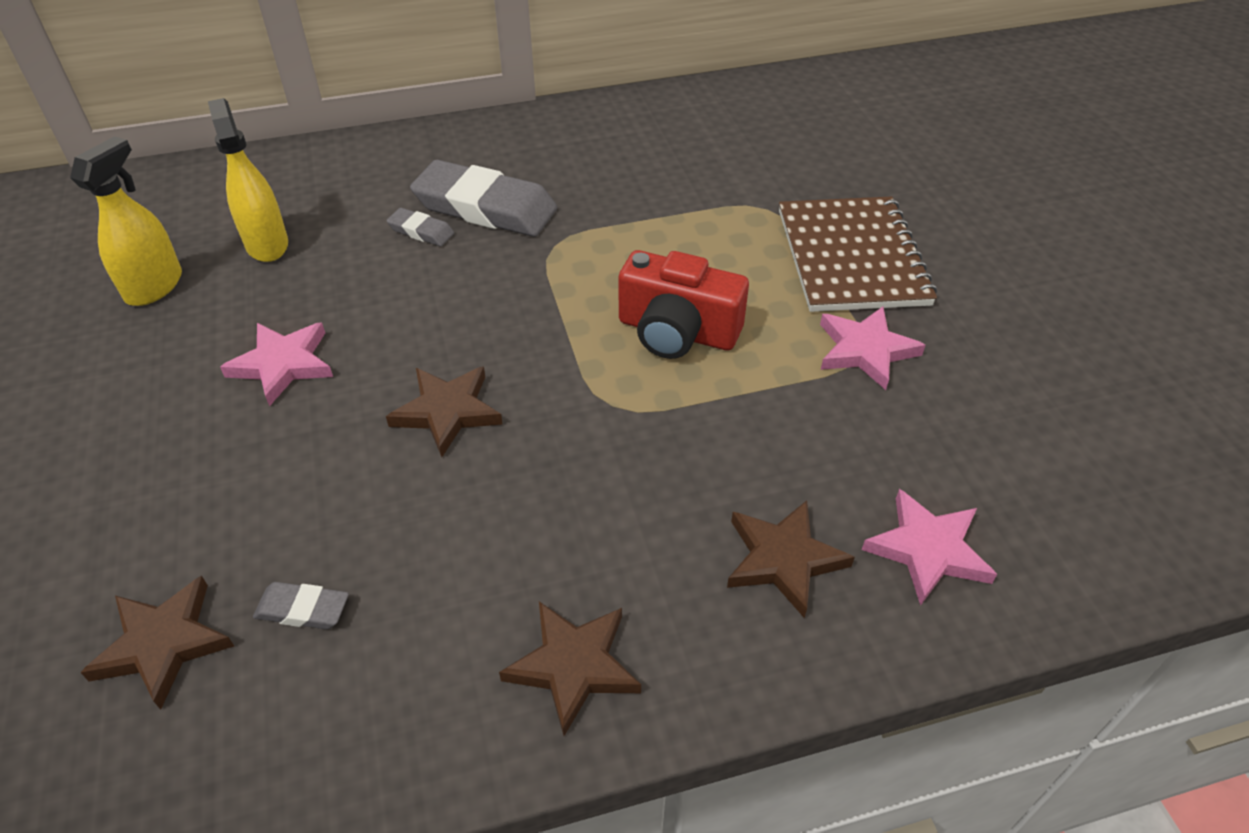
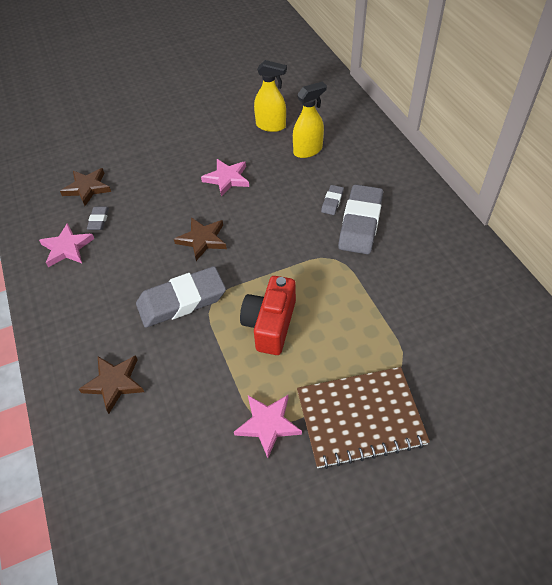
camera: 85 degrees right, 5 degrees up
brown star [499,601,641,736] -> none
pink star [862,489,997,606] -> pink star moved to [39,223,94,267]
none -> grey eraser [136,266,226,328]

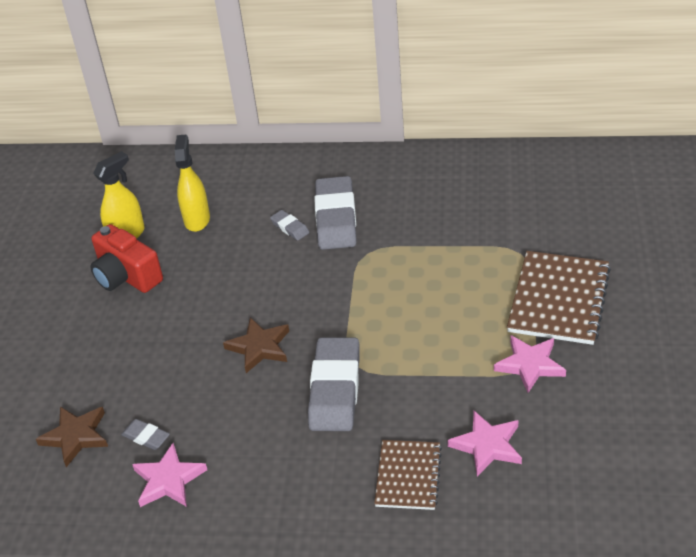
camera: 60 degrees left, 10 degrees down
brown star [79,355,144,414] -> brown notebook [374,440,442,510]
pink star [201,159,249,197] -> pink star moved to [448,411,522,476]
red camera [240,276,296,355] -> red camera moved to [90,224,163,293]
grey eraser [338,184,383,254] -> grey eraser turned 45 degrees clockwise [314,176,357,250]

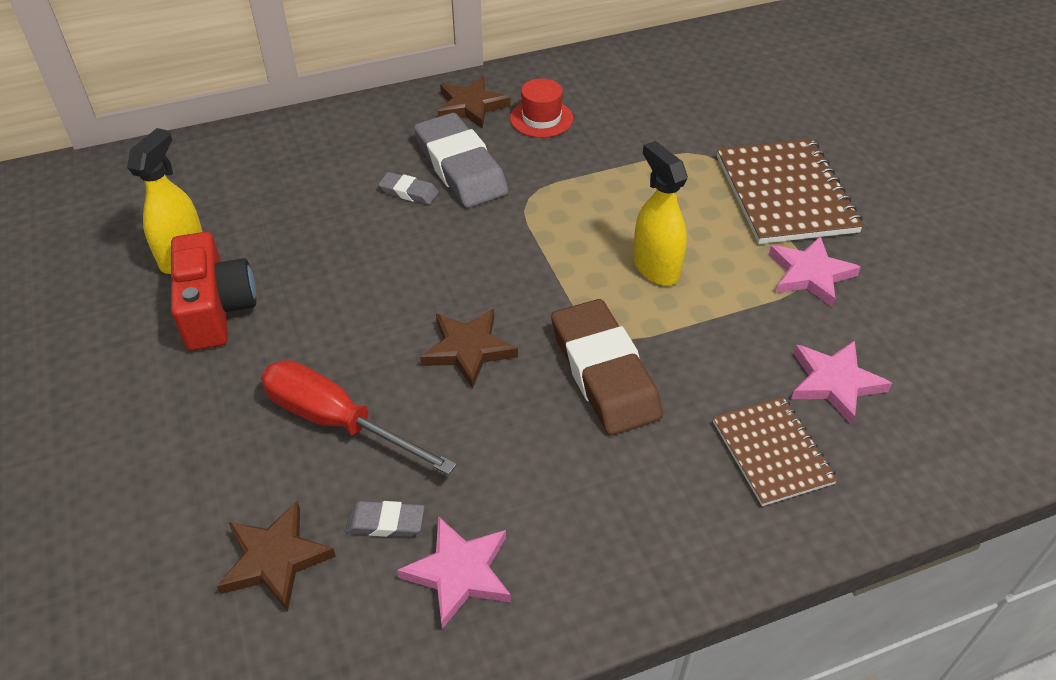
camera: 30 degrees left, 5 degrees up
red camera [90,224,163,293] -> red camera turned 120 degrees counterclockwise [171,232,256,351]
yellow spray bottle [175,134,210,232] -> yellow spray bottle moved to [633,141,688,286]
grey eraser [308,337,360,431] -> brown eraser [551,299,663,435]
none -> red screwdriver [261,360,457,475]
none -> brown star [438,76,510,129]
none -> red hat [510,78,573,138]

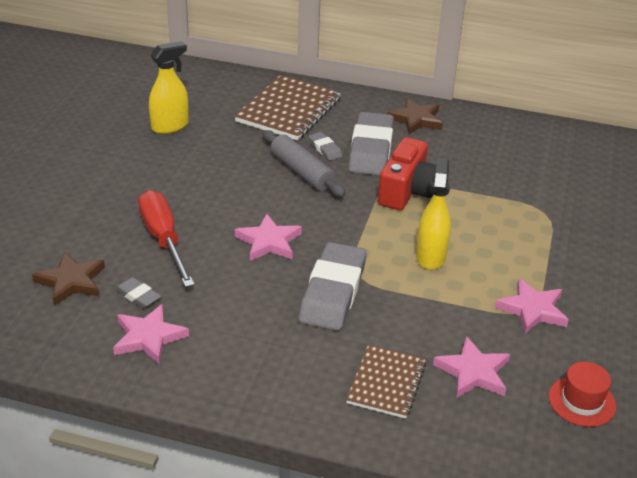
camera: 35 degrees right, 10 degrees down
red camera [171,232,256,351] -> red camera moved to [378,137,436,210]
brown star [420,309,518,389] -> pink star [235,214,302,261]
red hat [510,78,573,138] -> red hat moved to [548,362,616,427]
brown eraser [551,299,663,435] -> grey eraser [299,242,367,331]
brown notebook [717,139,864,244] -> brown notebook moved to [234,75,342,141]
none -> grey rolling pin [262,130,346,197]

